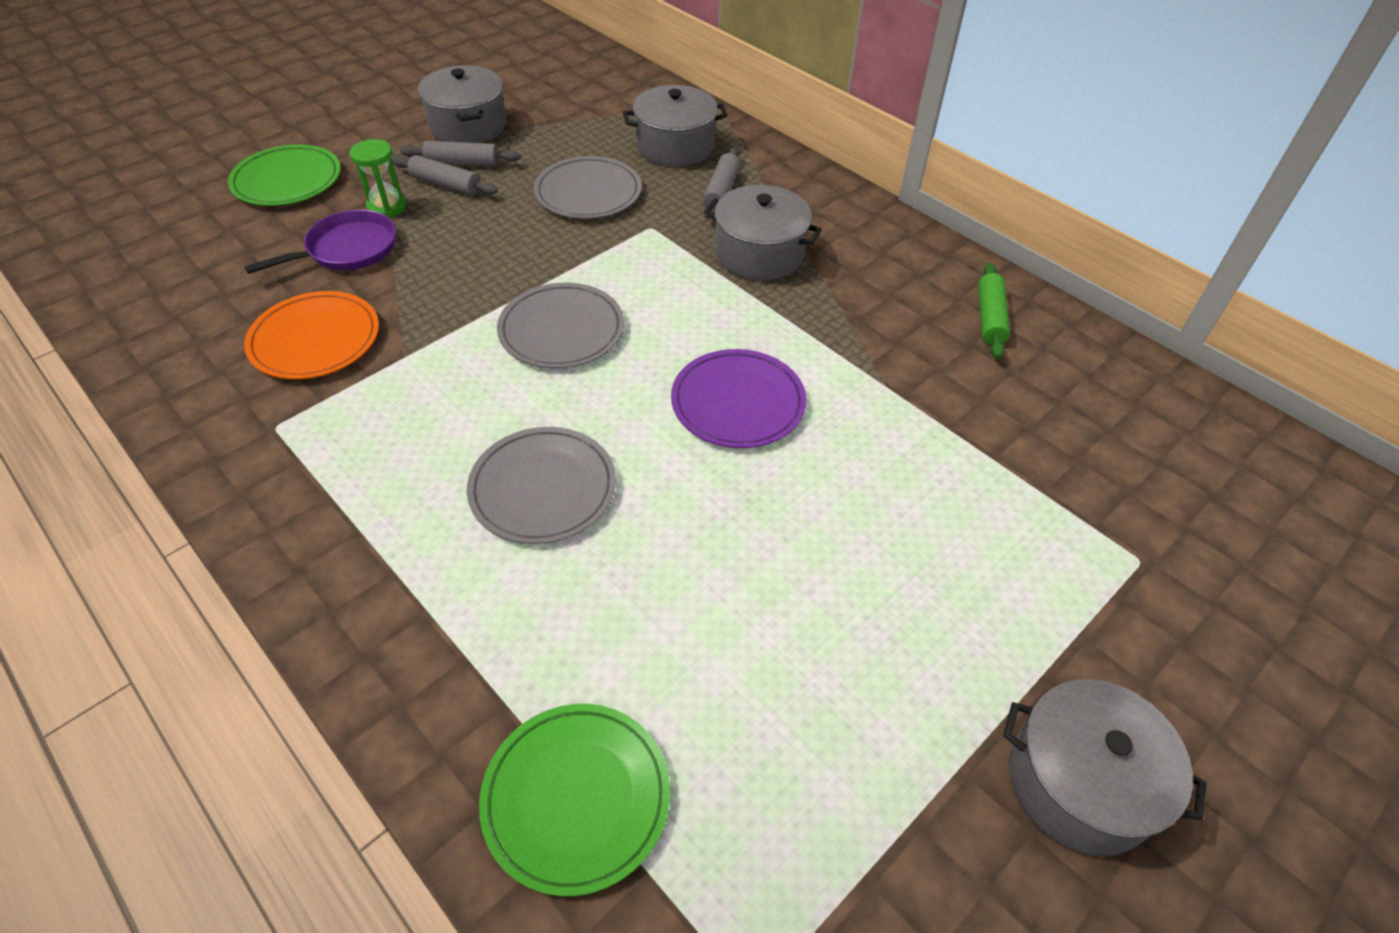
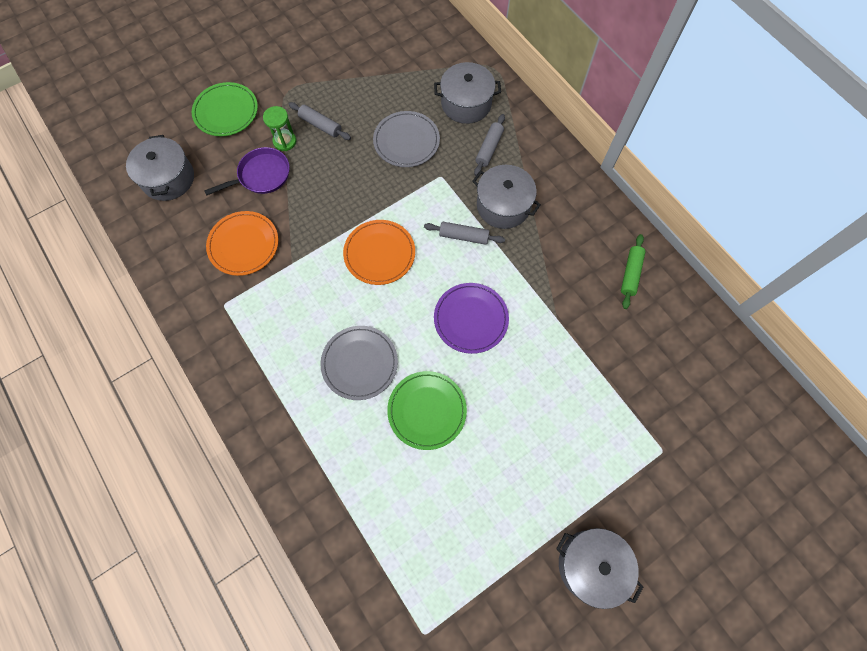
camera: 10 degrees right, 20 degrees up
grey rolling pin [400,141,521,167] -> grey rolling pin moved to [424,222,505,245]
grey pot [418,65,507,143] -> grey pot moved to [126,135,194,201]
green plate [479,704,670,896] -> green plate moved to [387,371,467,450]
grey plate [497,283,624,369] -> orange plate [343,220,415,285]

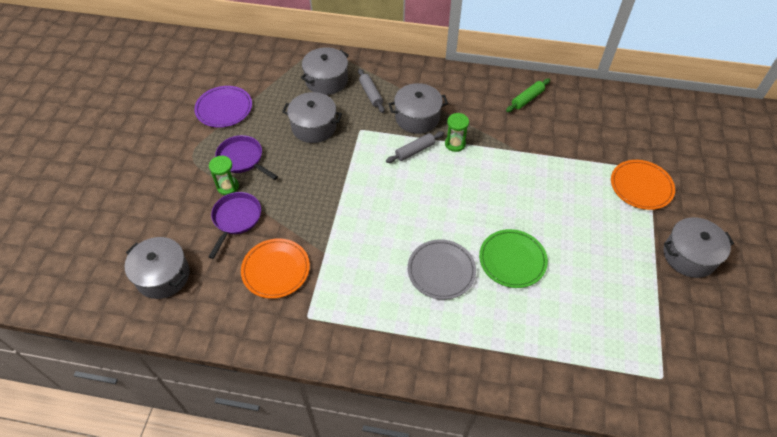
camera: 45 degrees left, 15 degrees down
green plate [192,82,258,136] -> none
grey rolling pin [289,102,351,140] -> purple pan [215,135,278,180]
orange plate [343,220,415,285] -> orange plate moved to [611,160,675,210]
grey plate [373,111,440,167] -> grey pot [282,92,342,143]
purple plate [434,283,509,354] -> purple plate moved to [194,86,252,128]
green rolling pin [621,234,646,309] -> green rolling pin turned 75 degrees clockwise [506,79,550,112]
none -> green hourglass [445,113,469,152]

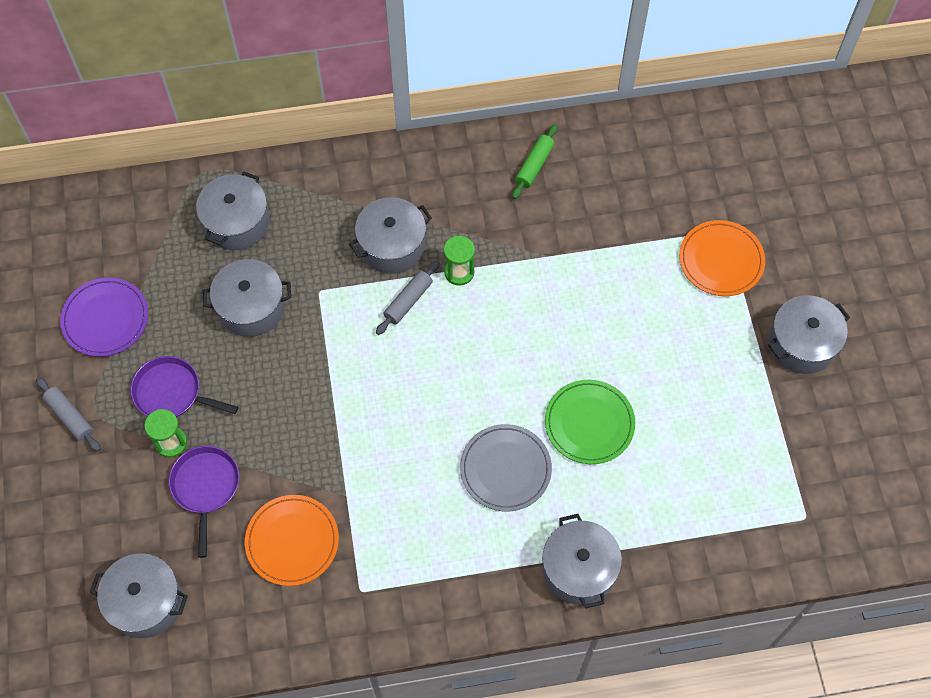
camera: 20 degrees left, 10 degrees up
grey rolling pin [358,69,385,113] -> grey rolling pin moved to [36,377,101,452]
none -> grey pot [543,514,622,609]

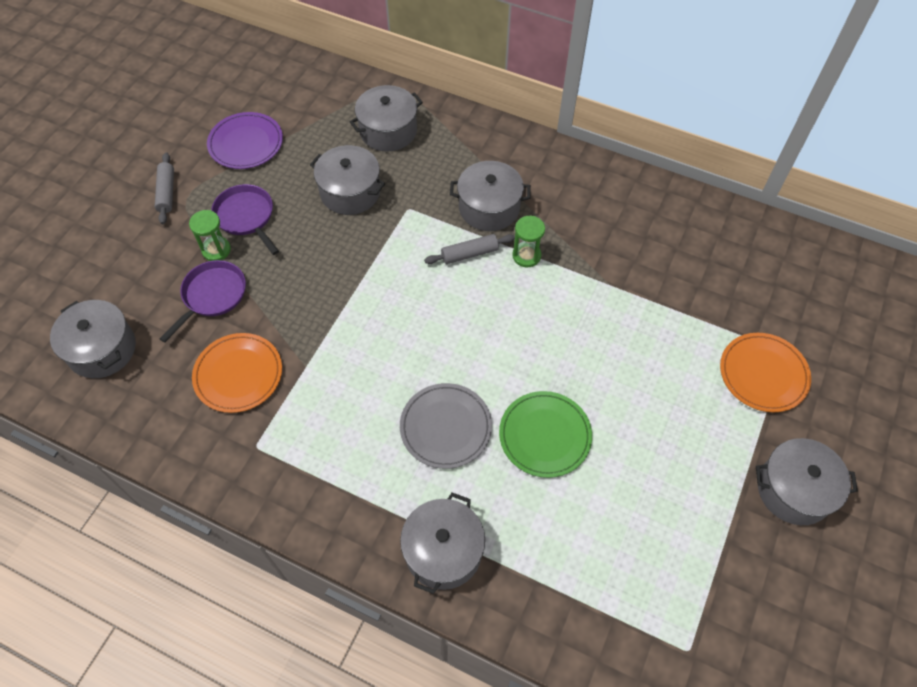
camera: 35 degrees right, 5 degrees down
green rolling pin [512,124,558,199] -> none

